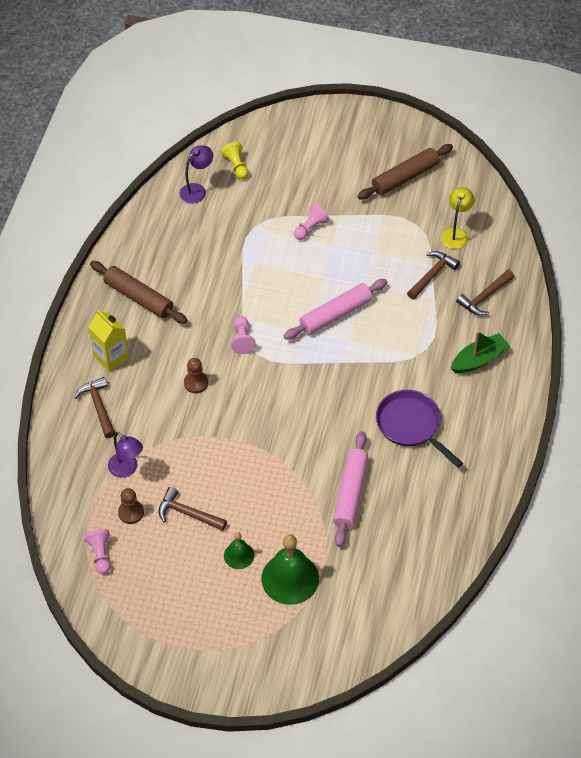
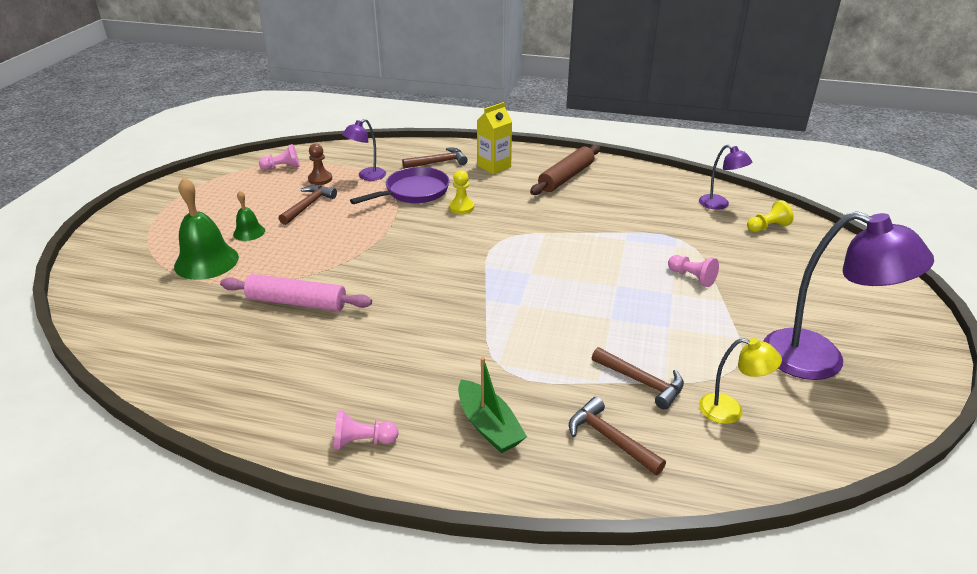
camera: 90 degrees right, 20 degrees down
brown pawn [184,358,208,393] -> yellow pawn [449,170,474,214]
pink pawn [231,316,255,354] -> pink pawn moved to [334,410,399,450]
pink rolling pin [284,279,387,340] -> none
brown rolling pin [357,144,453,199] -> purple lamp [763,211,934,380]
purple pan [376,390,463,468] -> purple pan moved to [350,167,450,204]

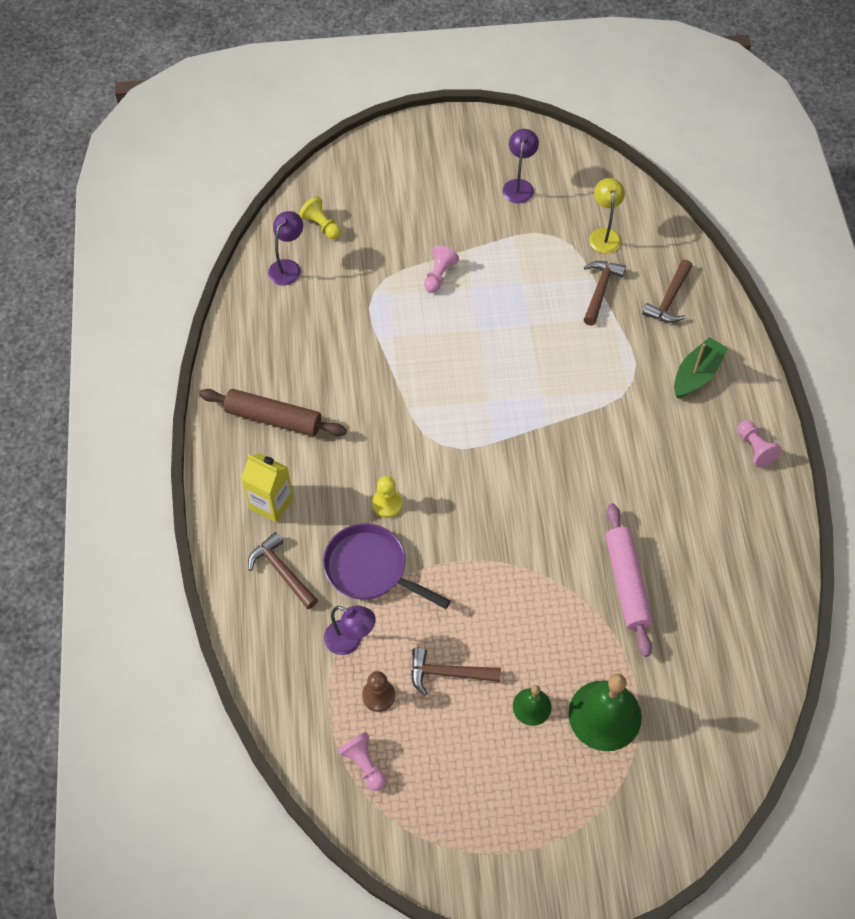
camera: 110 degrees left, 25 degrees up
purple lamp [763,211,934,380] -> purple lamp [503,129,539,203], size x0.51

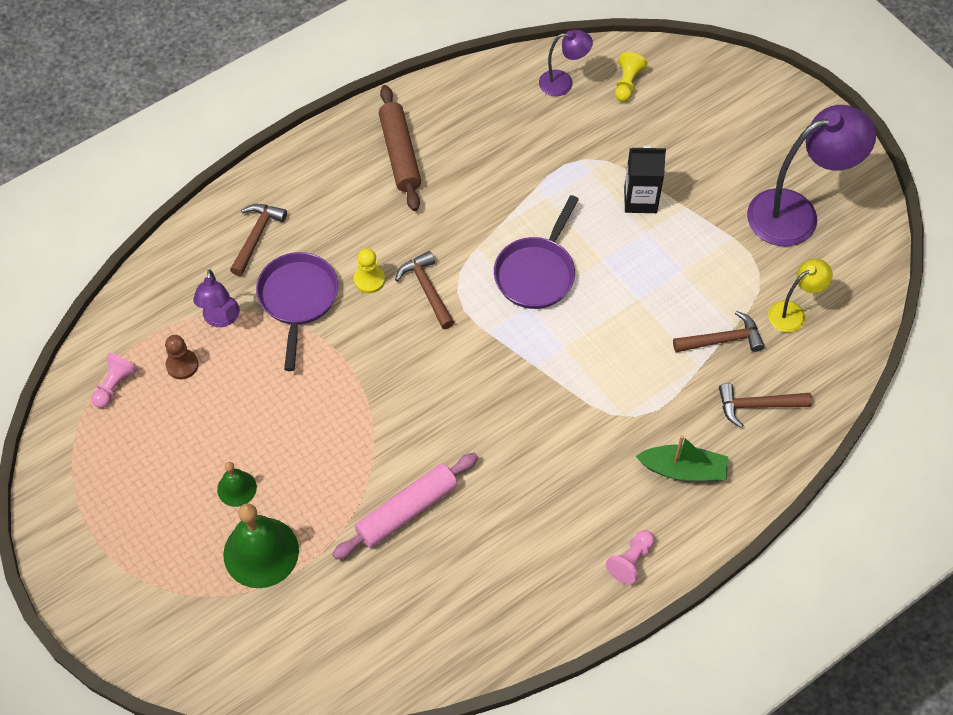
camera: 60 degrees right, 0 degrees up
yellow carton [241,453,294,523] -> none
brown hammer [411,648,501,696] -> brown hammer moved to [395,251,455,329]
pink pawn [424,245,459,293] -> black carton [624,146,666,213]
purple lamp [503,129,539,203] -> purple lamp [747,105,876,247], size x1.96
none -> purple pan [494,195,579,309]

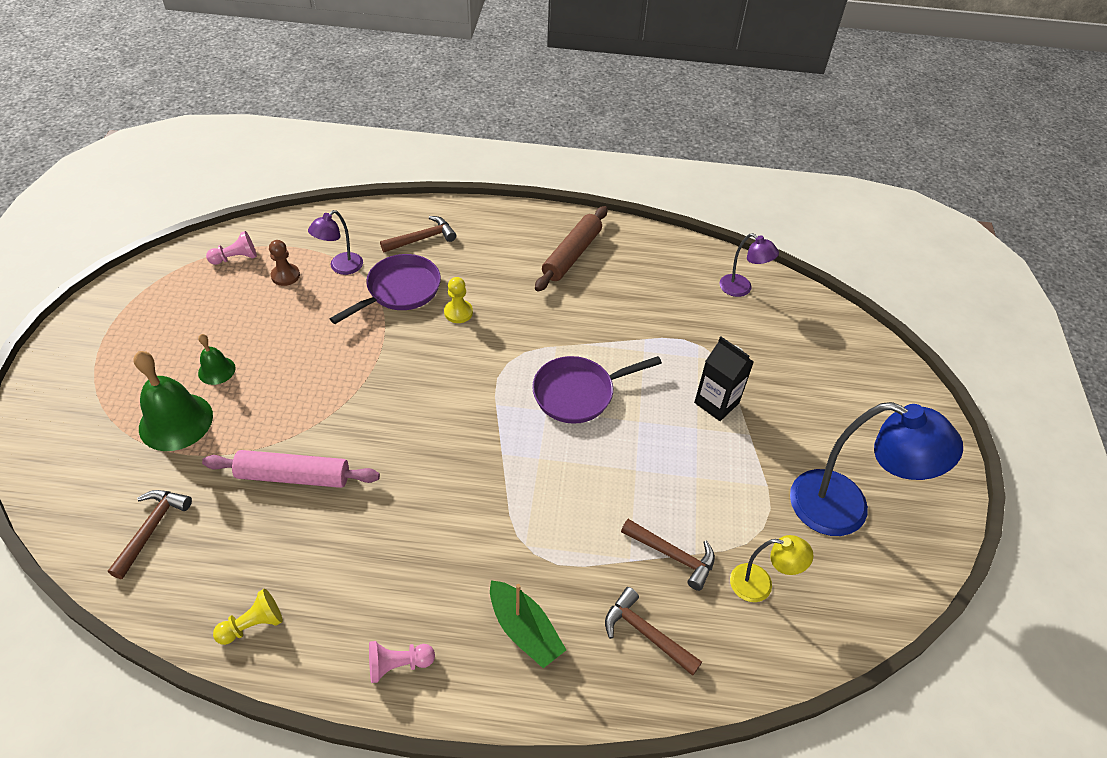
camera: 40 degrees right, 10 degrees down
brown hammer [395,251,455,329] -> brown hammer moved to [108,490,192,579]
yellow pawn [615,52,647,102] -> yellow pawn moved to [213,589,283,645]
purple lamp [747,105,876,247] -> blue lamp [790,402,963,536]

